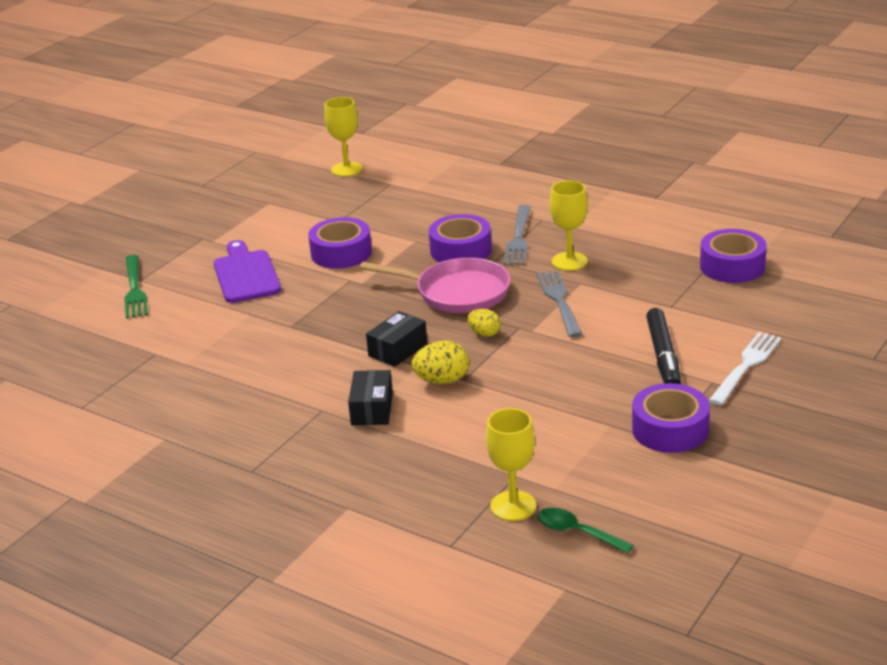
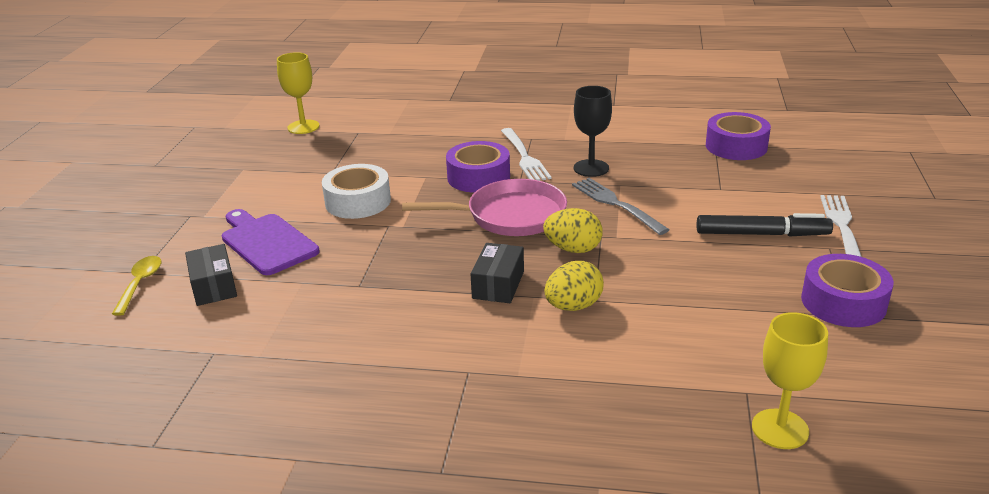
camera: 25 degrees left, 0 degrees up
green fork [124,255,148,319] -> yellow spoon [112,256,161,316]
purple tape [308,217,372,269] -> white tape [322,164,391,219]
black box [348,370,393,425] -> black box moved to [185,244,237,306]
yellow egg [468,309,501,337] -> yellow egg [543,208,603,253], size x1.54
grey fork [503,205,531,265] -> white fork [501,128,552,181]
green spoon [537,508,634,554] -> none
yellow goblet [550,180,588,271] -> black goblet [574,86,612,177]
black marker [646,308,681,384] -> black marker turned 60 degrees counterclockwise [697,213,833,236]

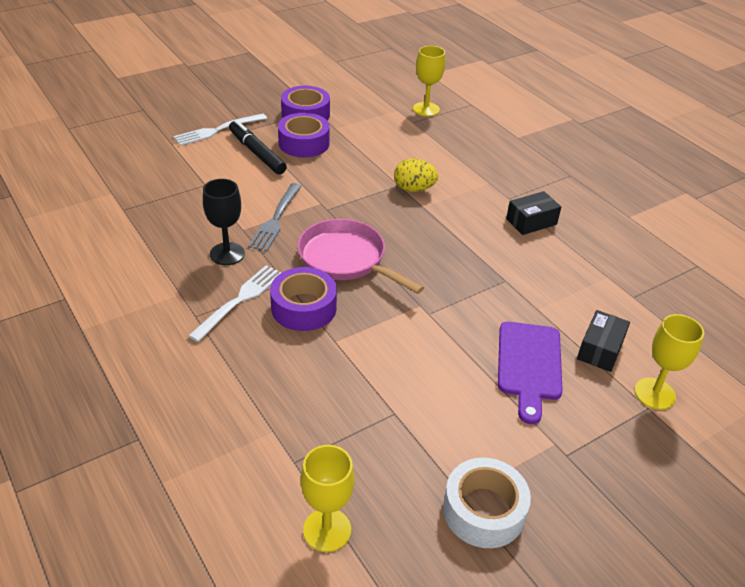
camera: 135 degrees left, 10 degrees up
yellow spoon [112,256,161,316] -> yellow goblet [634,314,704,410]
white tape [322,164,391,219] -> white tape moved to [443,458,531,548]
black box [470,243,524,303] -> black box moved to [506,191,561,235]
yellow egg [543,208,603,253] -> none
purple tape [706,112,771,160] -> purple tape moved to [278,113,330,157]

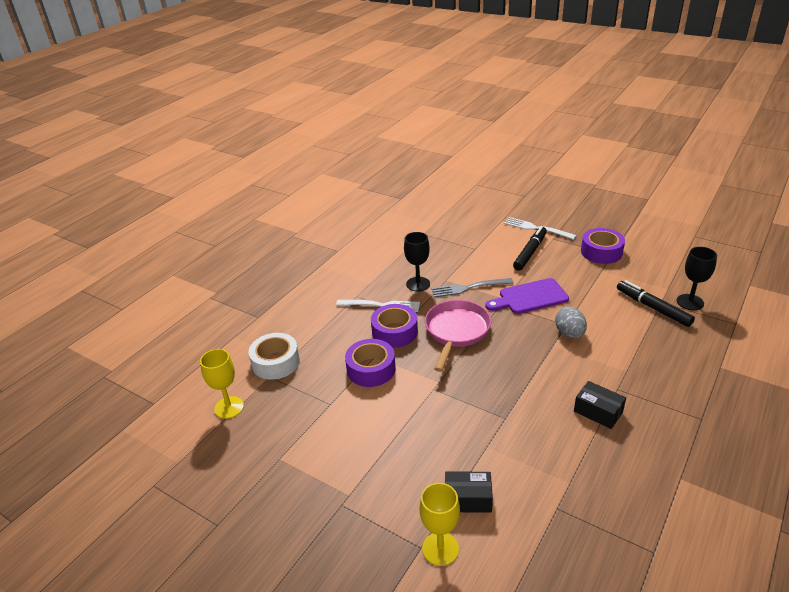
camera: 70 degrees right, 5 degrees down
purple tape [278,113,330,157] -> purple tape moved to [345,339,396,387]
yellow egg [394,158,438,192] -> grey egg [555,307,587,338]
yellow goblet [413,46,445,116] -> black goblet [676,247,717,310]
white tape [443,458,531,548] -> white tape moved to [248,333,300,380]
purple cutting board [498,322,563,424] -> purple cutting board moved to [485,278,569,314]
none -> black marker [617,280,695,327]

